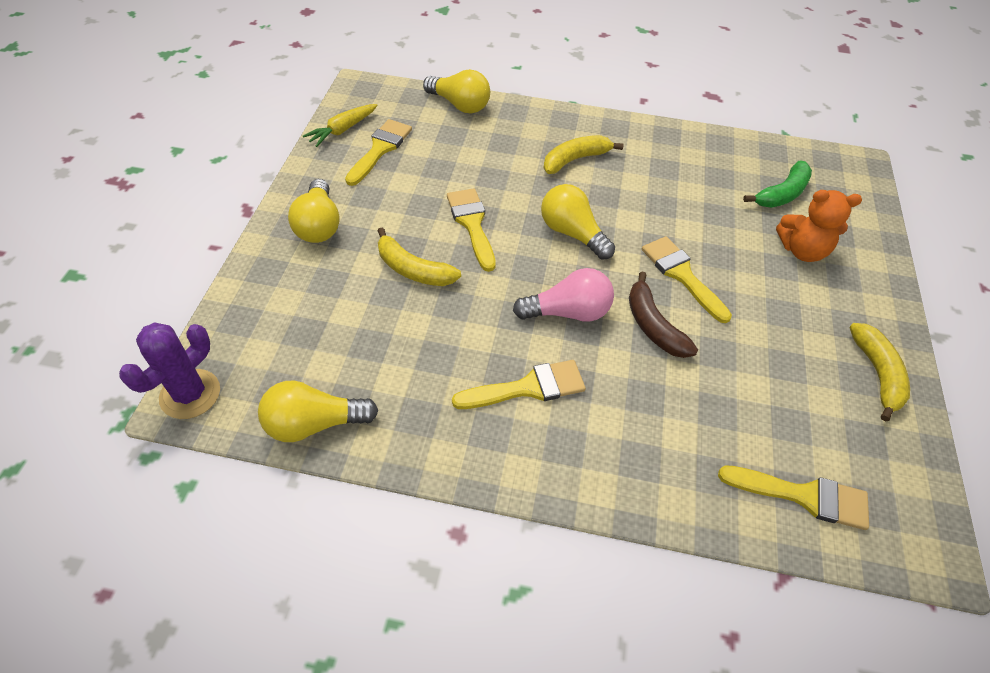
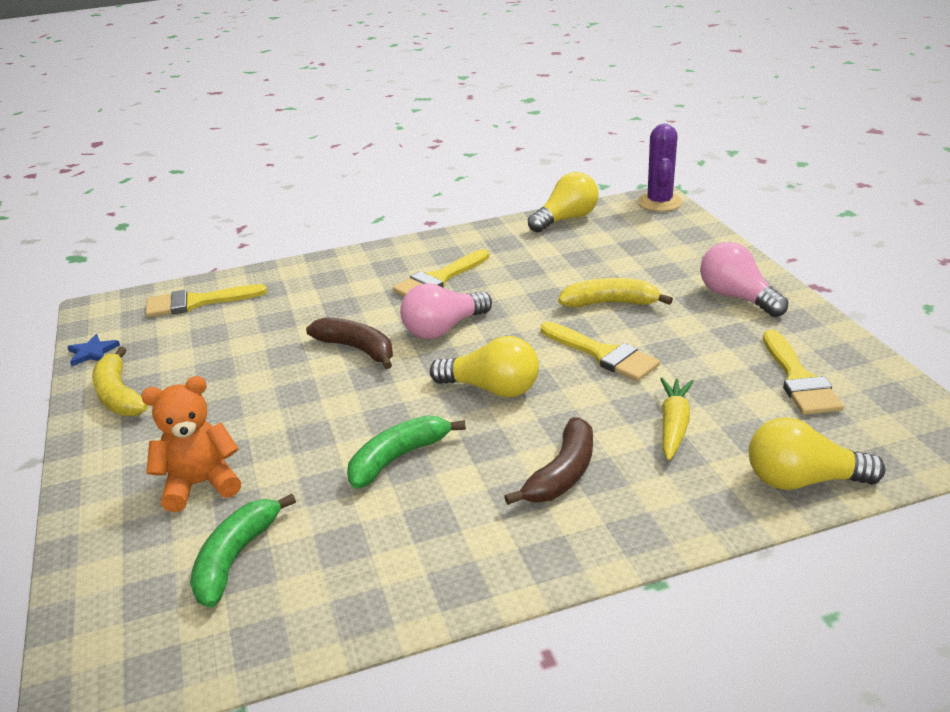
camera: 155 degrees right, 20 degrees down
yellow light bulb [288,179,340,243] -> pink light bulb [700,242,788,317]
yellow carrot [303,104,377,147] -> yellow carrot moved to [660,378,694,460]
yellow banana [544,135,624,174] -> brown banana [504,417,593,505]
yellow brush [642,236,732,323] -> none
none -> blue star [67,334,120,366]
none -> green banana [347,415,466,489]

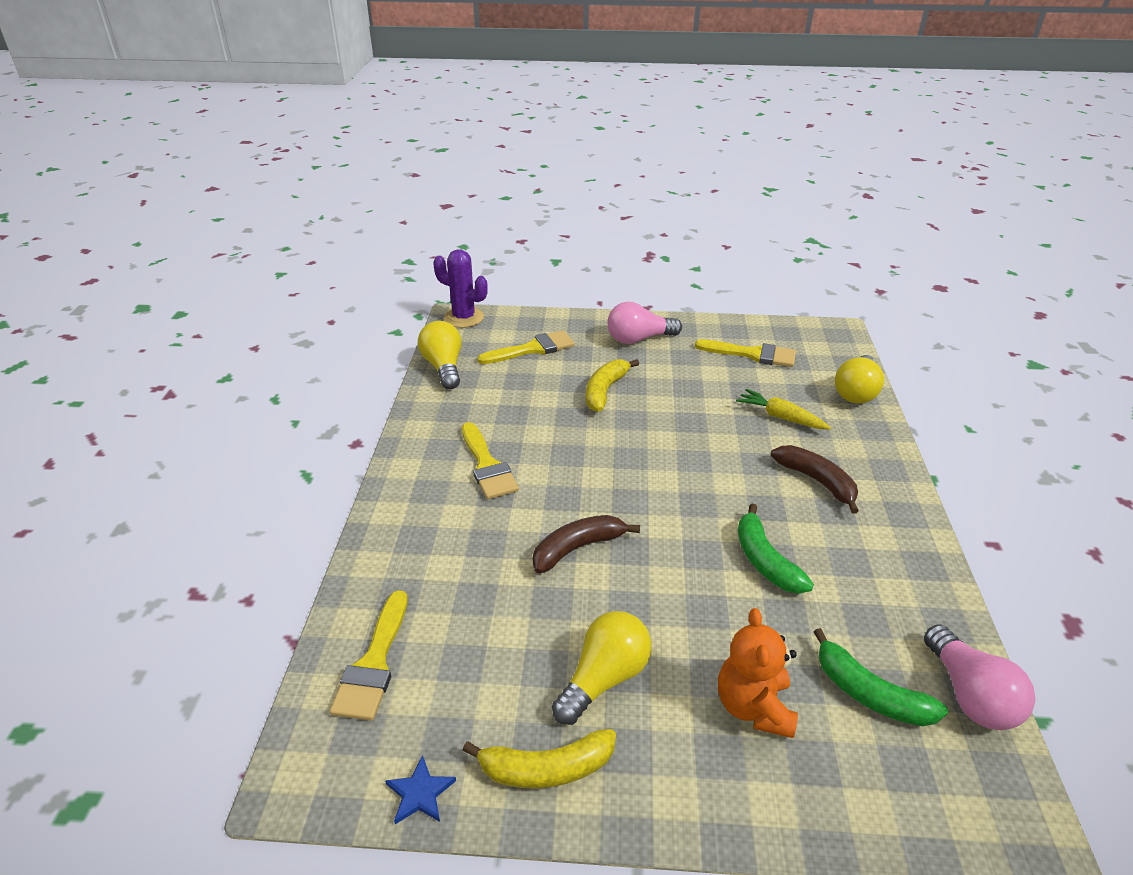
camera: 70 degrees left, 5 degrees up
pink light bulb [400,283,492,339] -> pink light bulb moved to [924,624,1035,730]
yellow light bulb [430,336,539,398] -> yellow light bulb moved to [552,611,651,725]
yellow brush [541,322,660,381] -> yellow brush moved to [477,330,575,364]

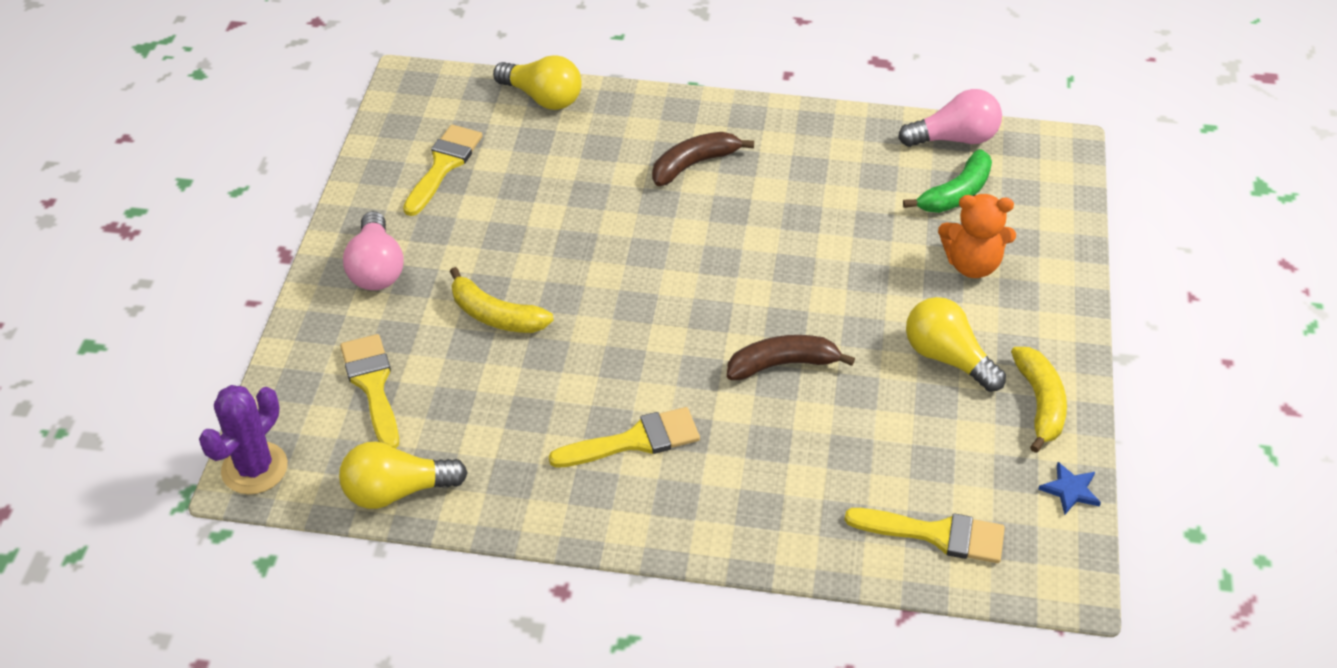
camera: 85 degrees left, 10 degrees up
brown banana [532,515,640,573] -> brown banana turned 105 degrees clockwise [727,335,855,380]
yellow carrot [736,389,831,429] -> none
green banana [737,504,814,594] -> none

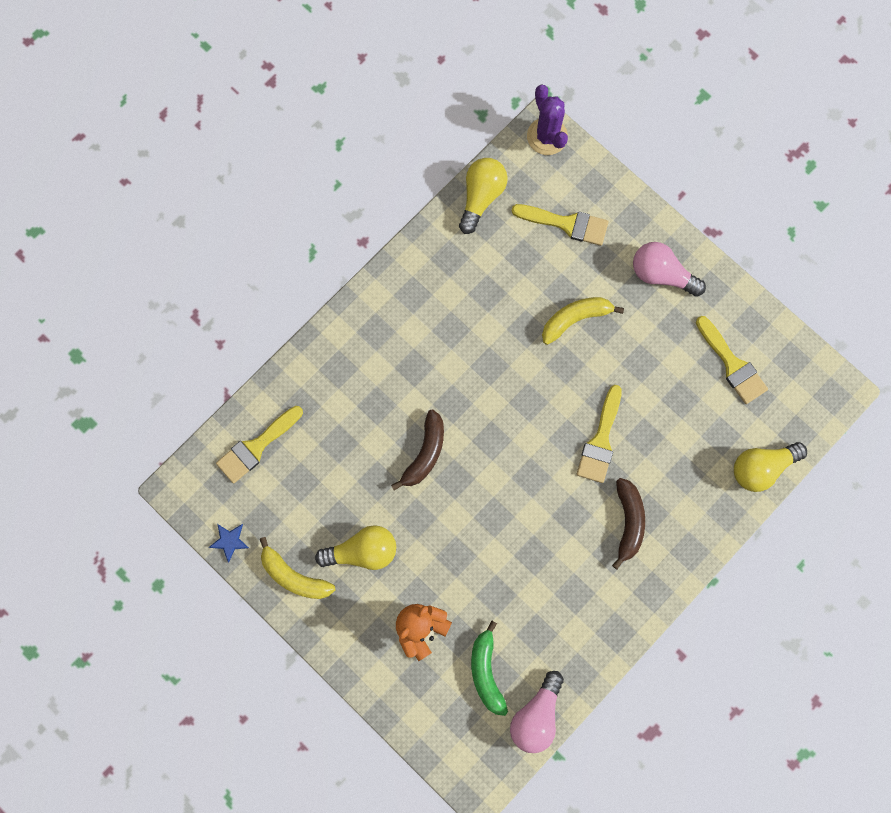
camera: 125 degrees right, 30 degrees up
yellow brush [549,407,700,468] -> yellow brush moved to [577,385,622,483]

